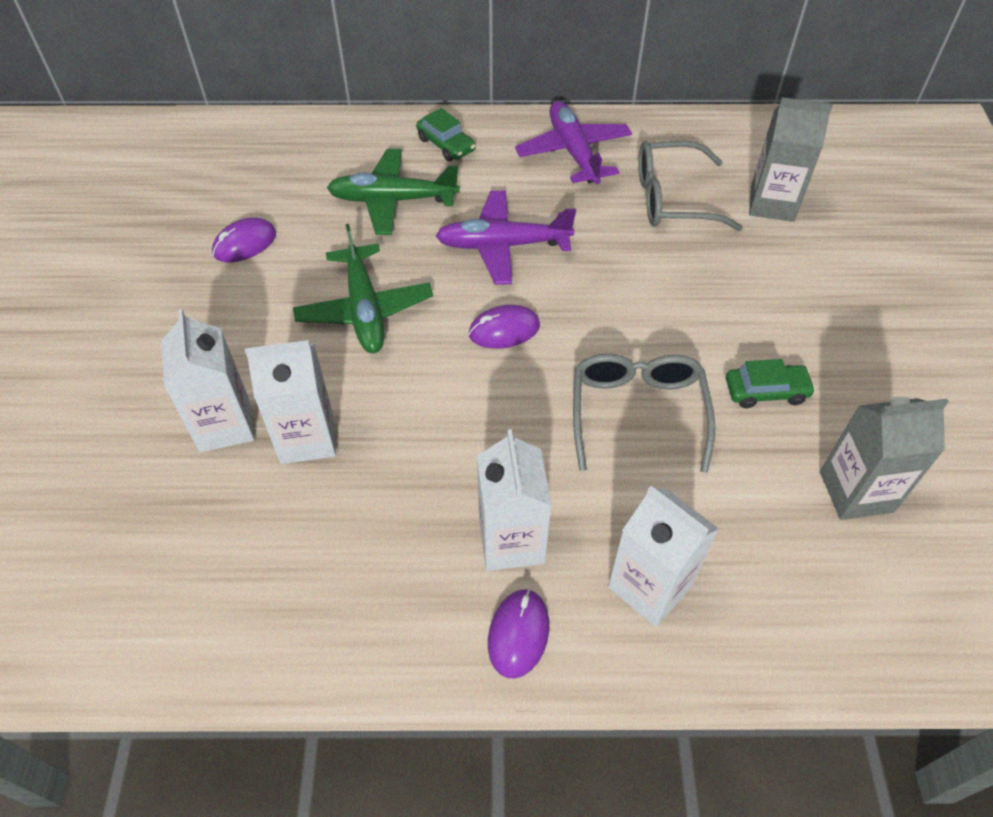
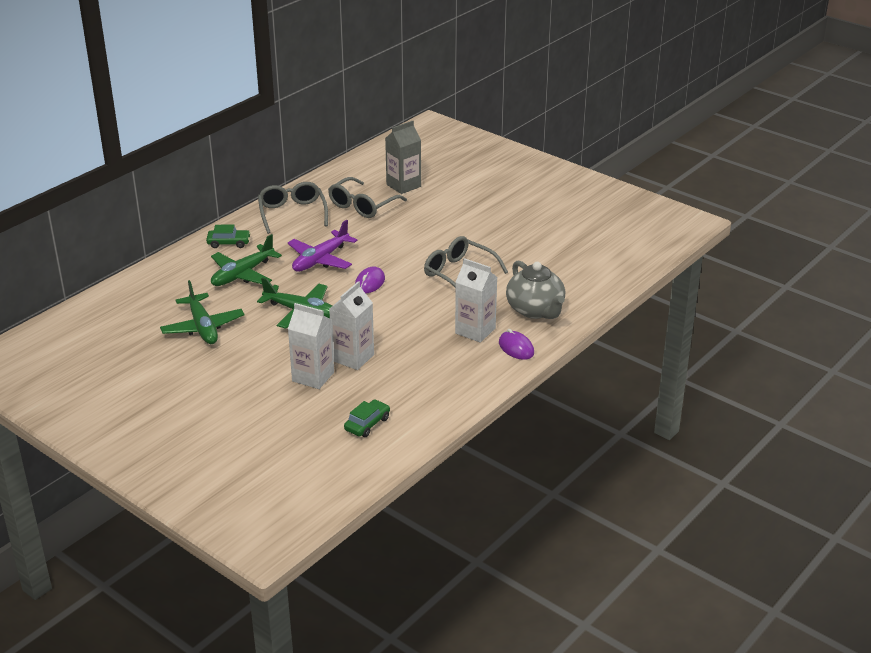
camera: 50 degrees left, 20 degrees down
purple mouse [212,218,276,262] -> green plane [160,280,244,344]
purple plane [515,101,632,184] -> grey glasses [258,182,328,234]
white carton [608,486,719,627] -> grey teapot [506,261,565,319]
green car [726,359,816,408] -> green car moved to [344,399,390,437]
grey carton [820,397,949,520] -> none

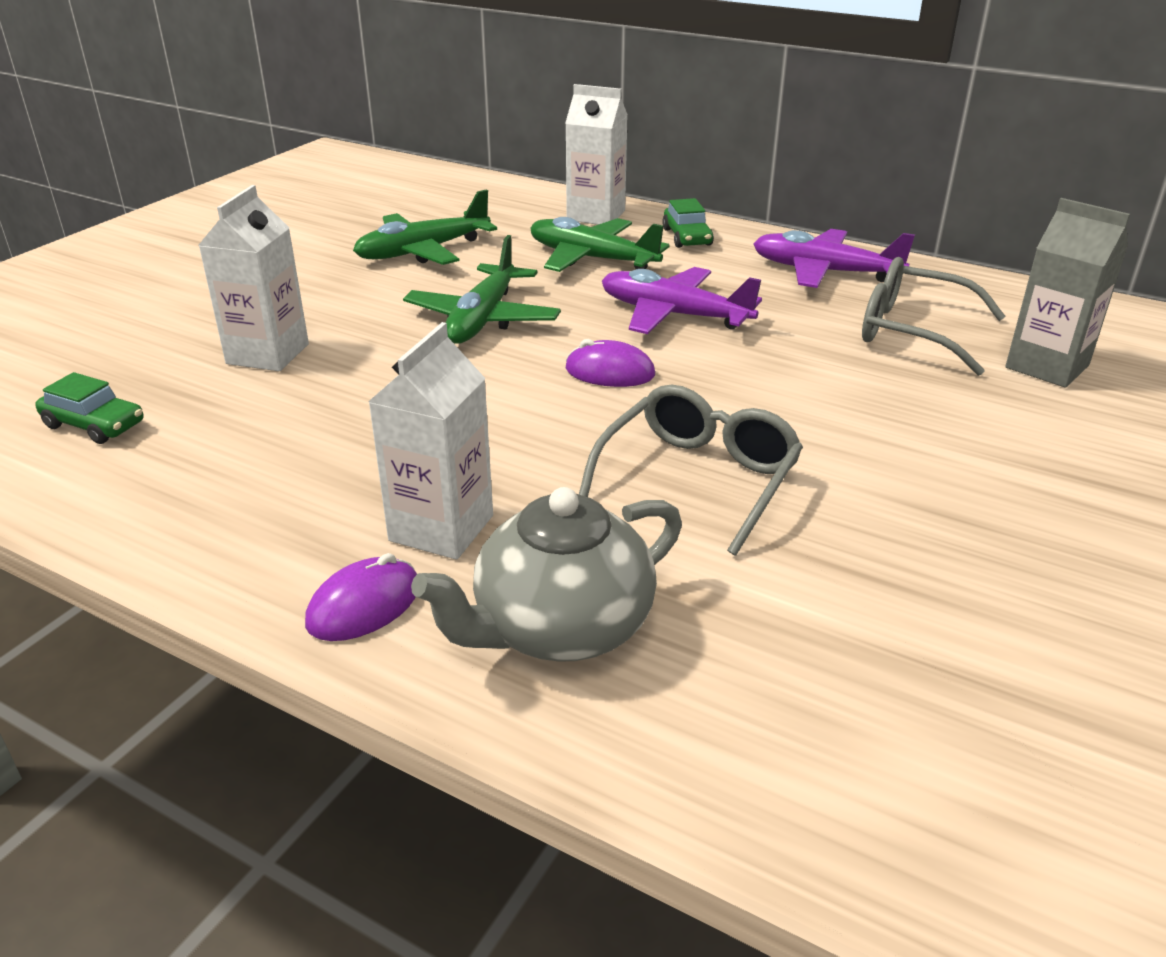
camera: 80 degrees right, 0 degrees up
grey glasses [258,182,328,234] -> purple plane [753,229,915,288]
white carton [329,281,374,370] -> white carton moved to [565,84,628,225]

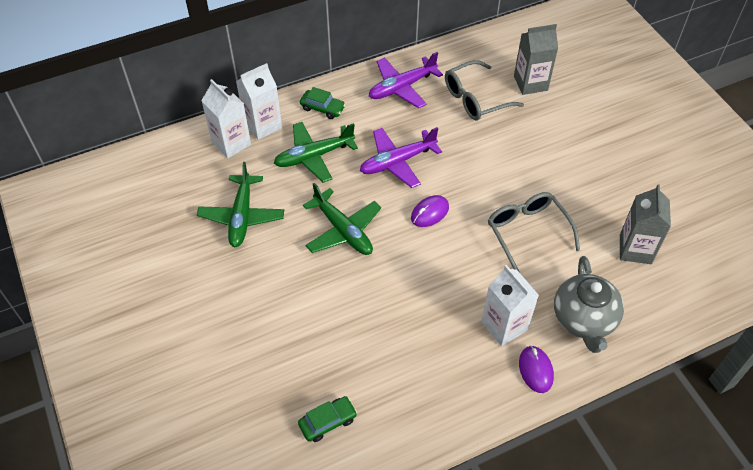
camera: 55 degrees left, 20 degrees up
white carton [198,185,309,371] -> white carton moved to [201,79,251,158]
none -> grey carton [620,185,671,264]

